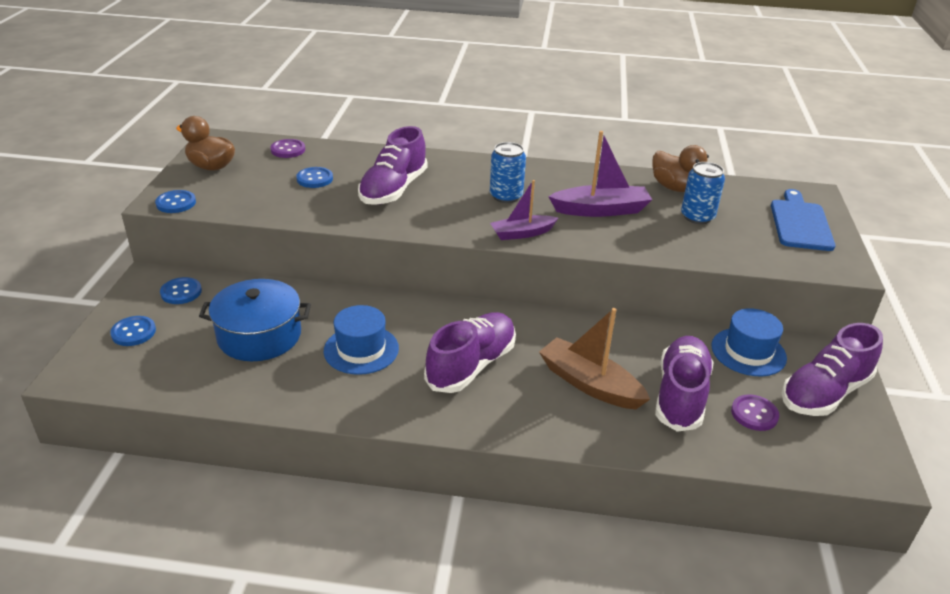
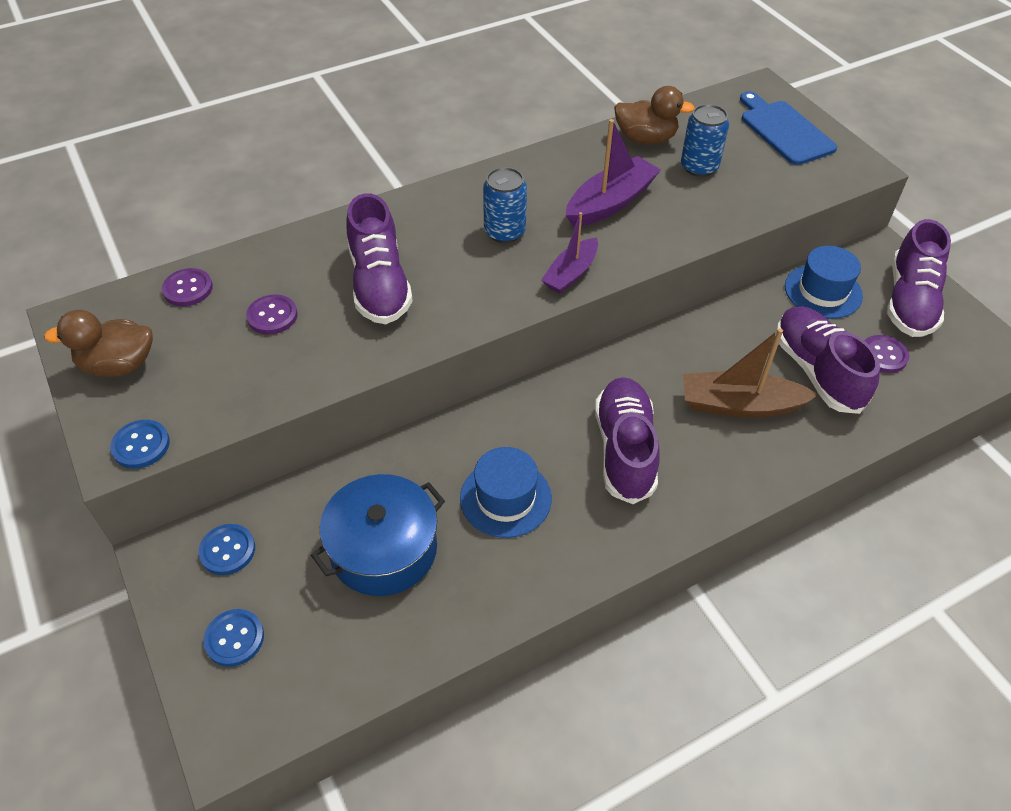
camera: 35 degrees left, 15 degrees up
blue button [296,167,333,188] -> purple button [246,294,297,335]

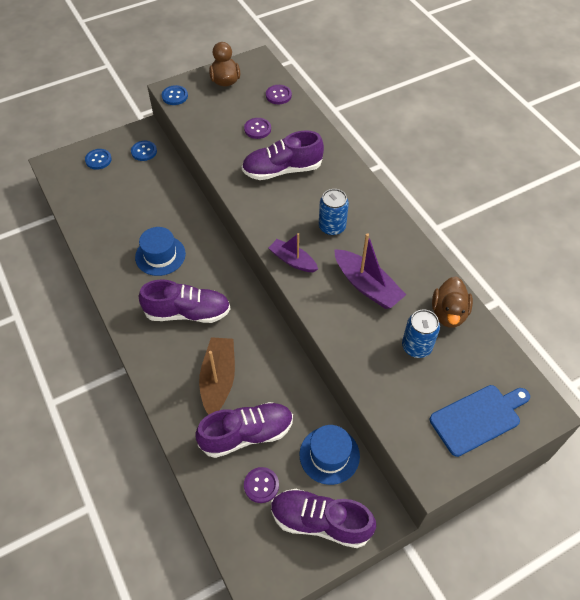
camera: 90 degrees right, 5 degrees up
blue pot [311,474,445,596] -> none

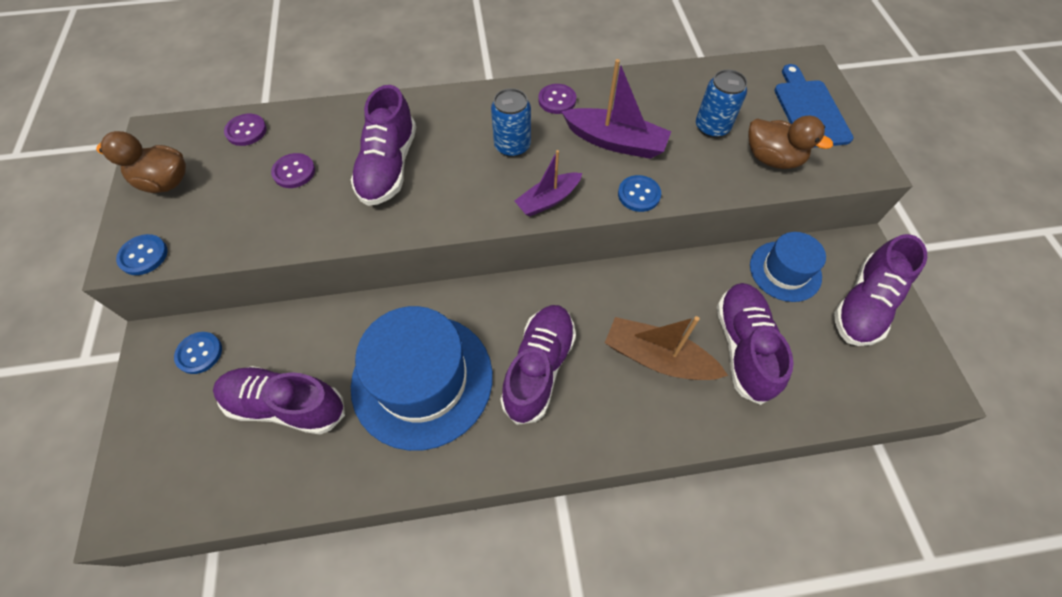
camera: 70 degrees left, 5 degrees up
blue button [85,149,112,170] -> blue button moved to [618,175,661,212]
blue hat [135,227,186,276] -> blue hat [351,306,493,451], size x1.80
purple button [244,467,279,503] -> purple button moved to [538,84,576,114]
purple boat [334,233,406,309] -> purple boat turned 45 degrees clockwise [562,59,671,159]
brown duck [432,277,473,328] -> brown duck moved to [748,116,833,169]
none -> purple shoe [213,366,345,434]

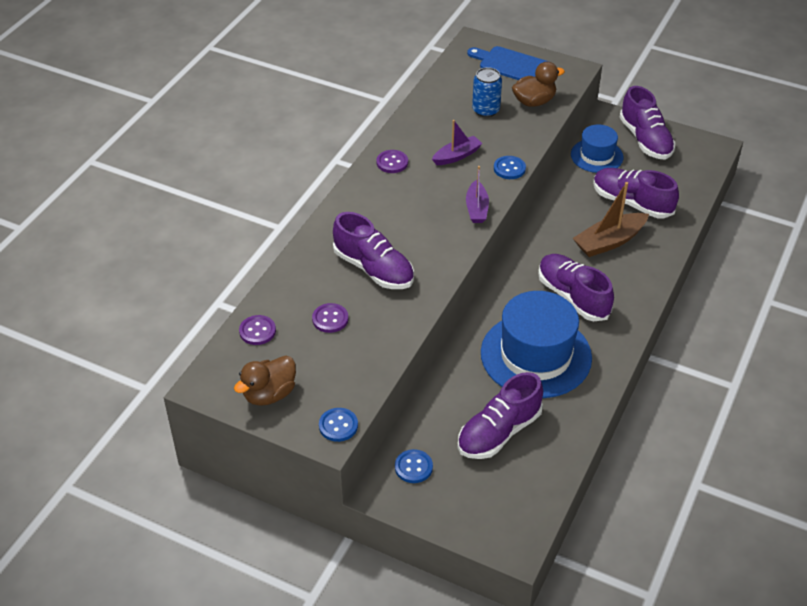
camera: 55 degrees left, 15 degrees down
blue can [491,88,531,157] -> none
purple boat [562,59,671,159] -> purple boat [432,120,483,165], size x0.65

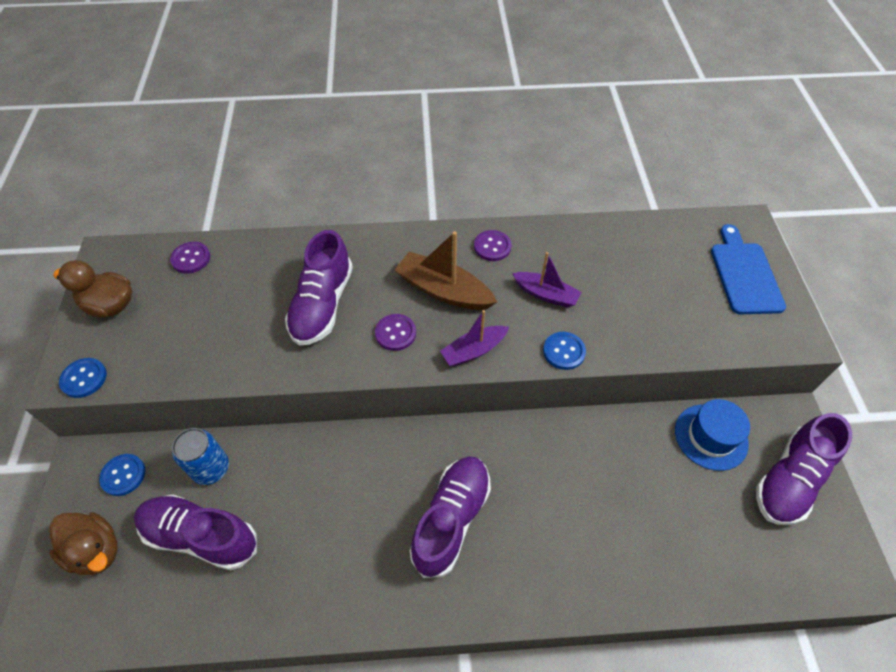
camera: 60 degrees right, 10 degrees up
purple button [312,303,348,333] -> purple button moved to [375,314,416,351]
blue can [472,67,502,117] -> blue can moved to [172,428,229,485]
blue hat [481,291,592,398] -> none
brown duck [512,61,565,107] -> brown duck moved to [49,512,118,575]
brown boat [573,182,649,257] -> brown boat moved to [395,231,497,310]
purple shoe [593,168,679,218] -> none

